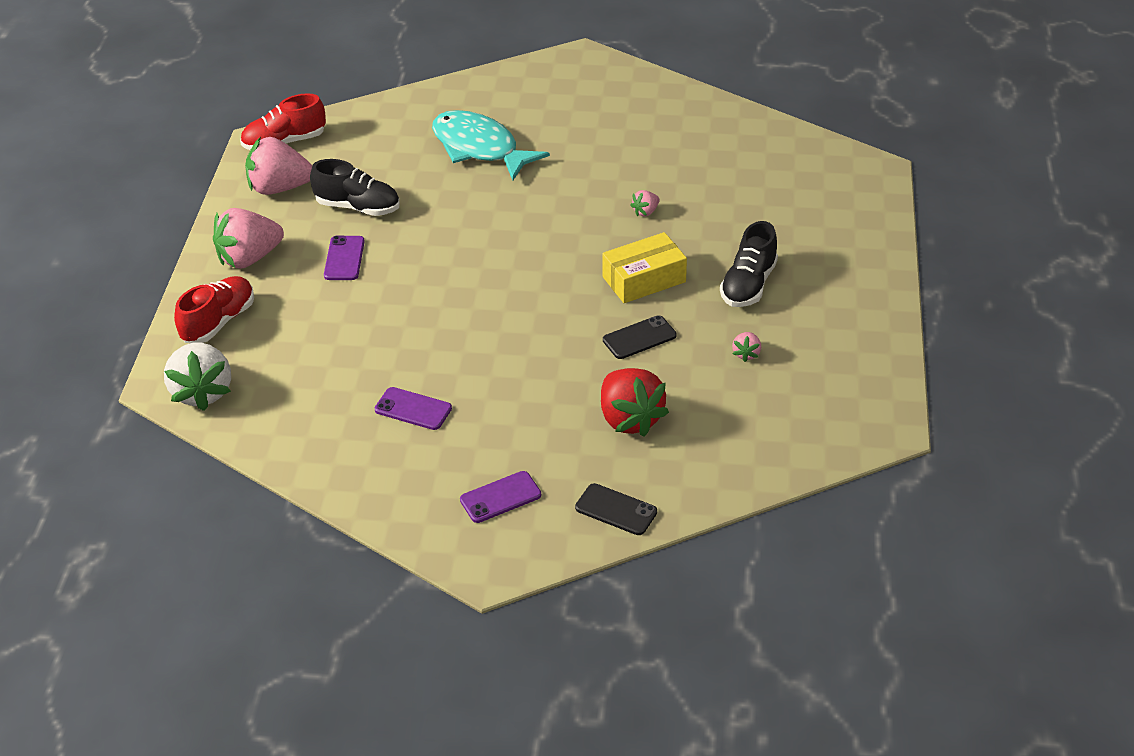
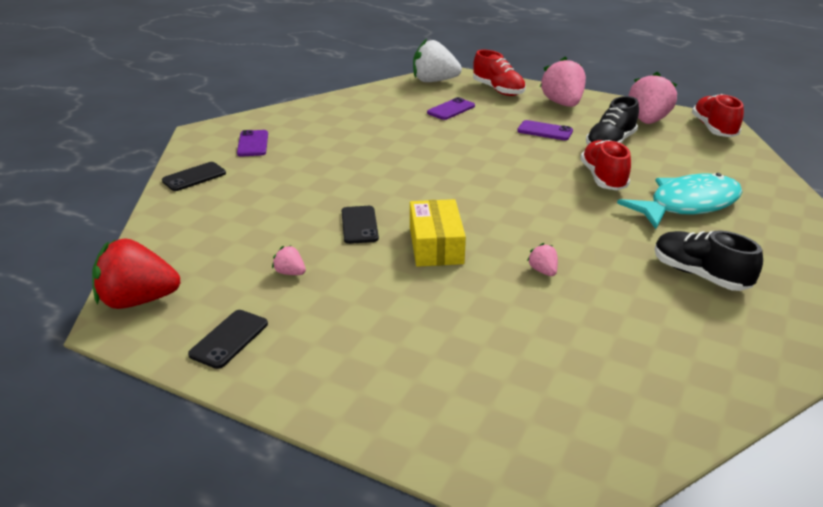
camera: 110 degrees right, 10 degrees down
purple phone [375,387,452,430] -> purple phone moved to [427,97,475,120]
red strawberry [601,368,669,437] -> red strawberry moved to [92,238,180,309]
black shoe [720,221,778,307] -> black shoe moved to [654,230,763,291]
none -> black phone [188,310,268,369]
none -> red shoe [580,140,631,190]

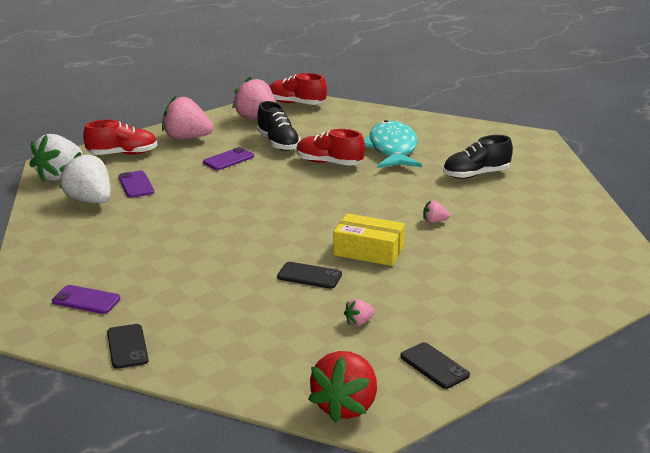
camera: 65 degrees left, 5 degrees down
none -> white strawberry [59,152,111,204]

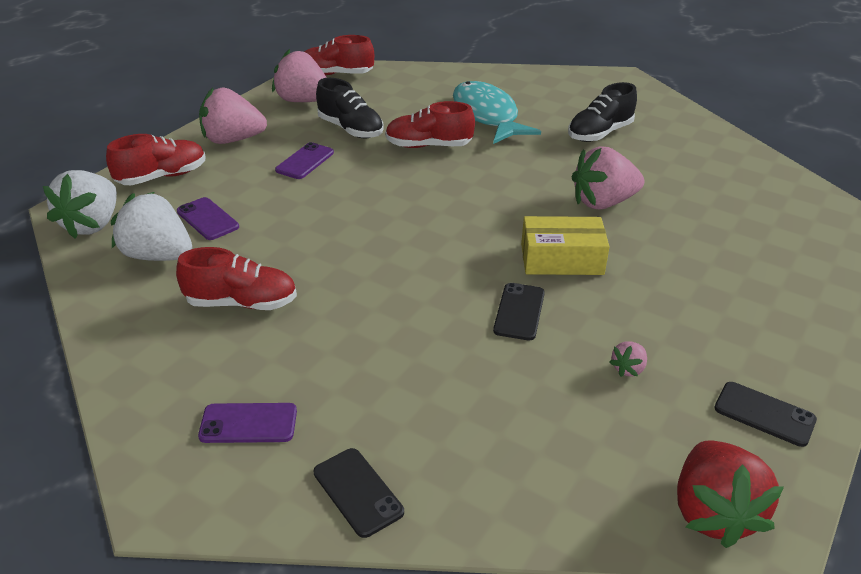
camera: 20 degrees left, 10 degrees up
black phone [277,262,342,289] -> black phone turned 75 degrees counterclockwise [493,283,545,340]
pink strawberry [423,201,450,223] -> pink strawberry [572,146,644,210], size x2.23
none -> red shoe [176,247,297,310]

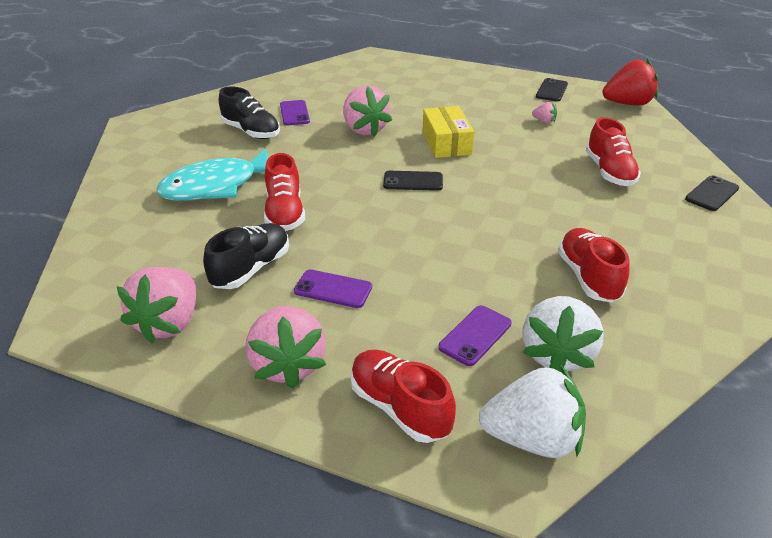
camera: 100 degrees left, 0 degrees up
purple phone [198,403,297,443] -> purple phone moved to [280,100,310,125]
red shoe [304,35,374,75] -> red shoe moved to [586,117,641,186]
black phone [493,283,545,340] -> black phone moved to [383,171,443,191]

